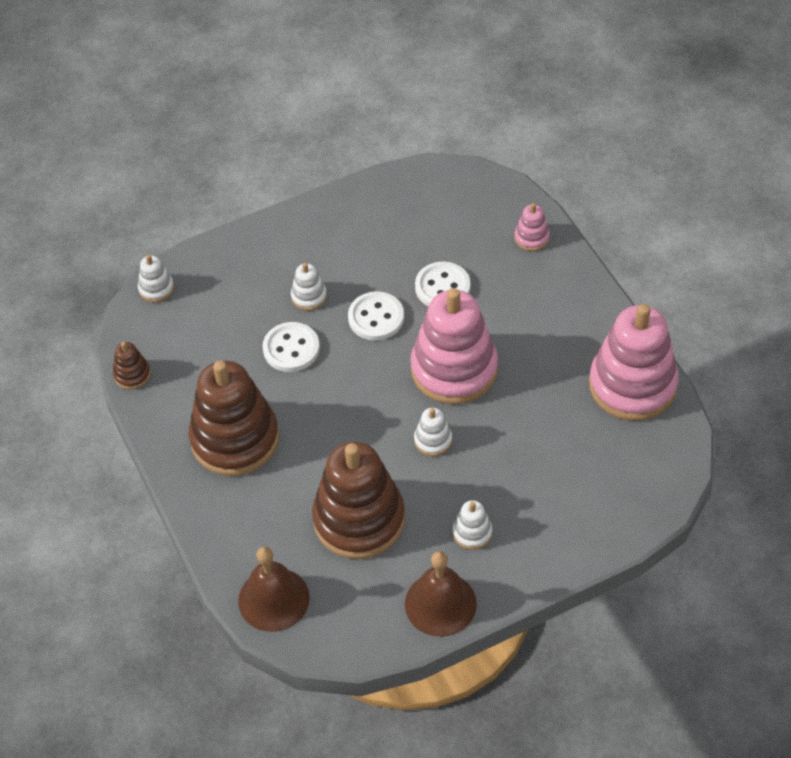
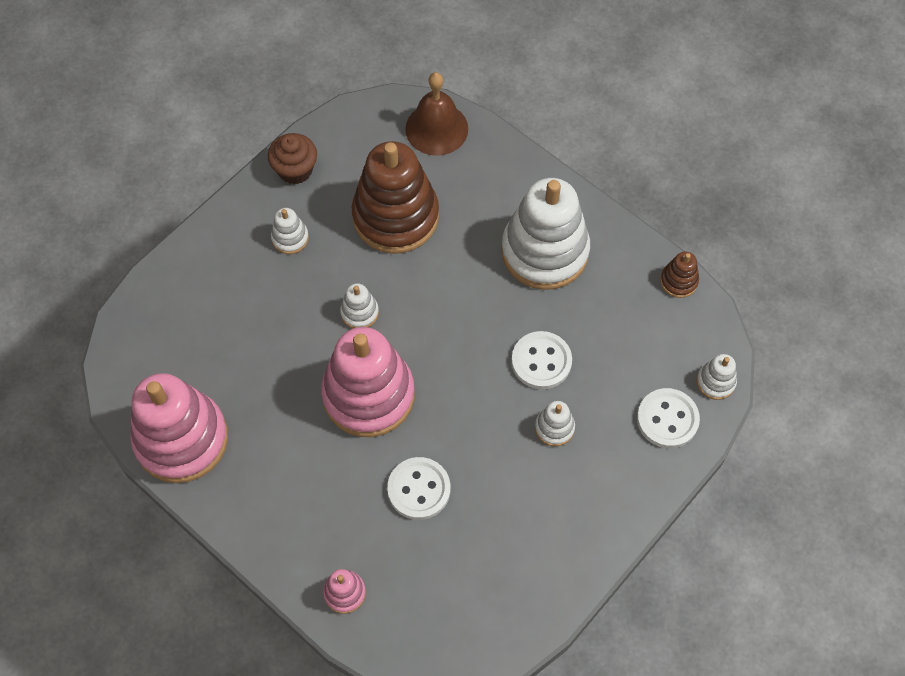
camera: 155 degrees right, 10 degrees up
brown stacking toy [189,360,279,476] -> white stacking toy [501,178,590,290]
white button [348,291,404,341] -> white button moved to [637,388,700,448]
brown bell [405,551,477,637] -> brown cupcake [268,133,317,185]

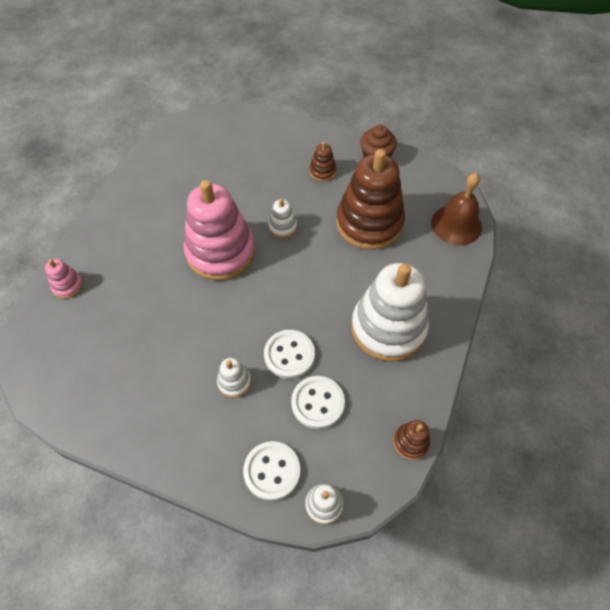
camera: 70 degrees right, 5 degrees down
pink stacking toy [130,373,228,483] -> none
white stacking toy [271,208,309,254] -> brown stacking toy [309,141,336,182]
white button [387,457,450,520] -> white button moved to [291,376,345,429]

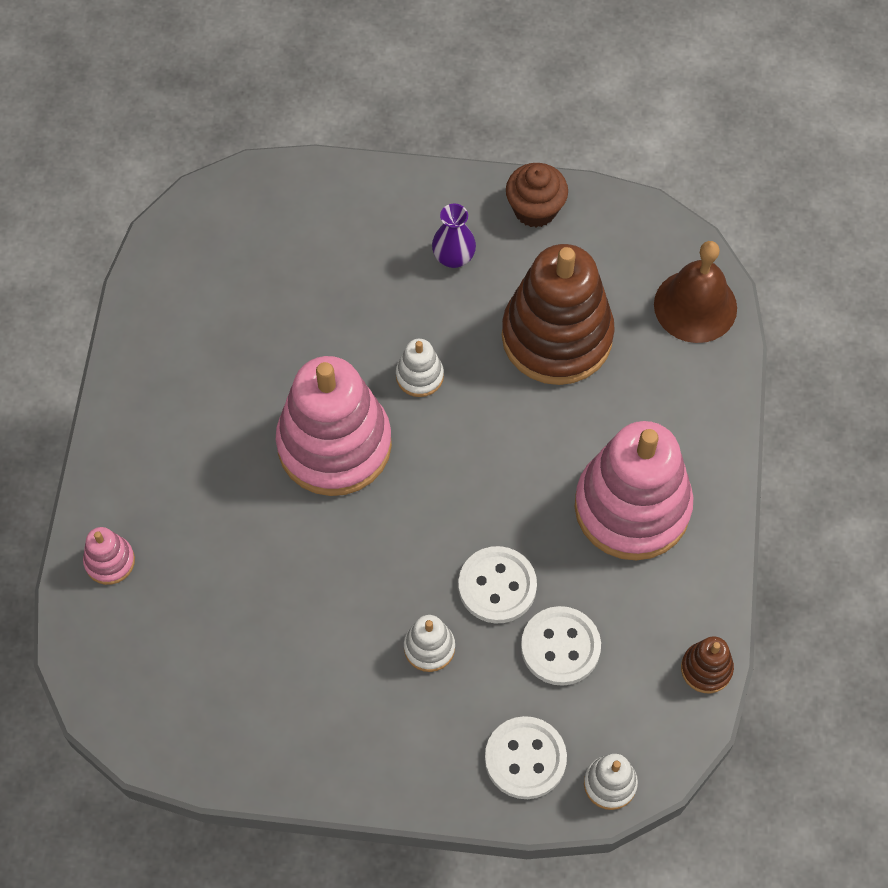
camera: 15 degrees left, 5 degrees up
brown stacking toy [309,141,336,182] -> purple vase [432,204,476,268]
white stacking toy [351,263,429,362] -> pink stacking toy [575,421,693,560]

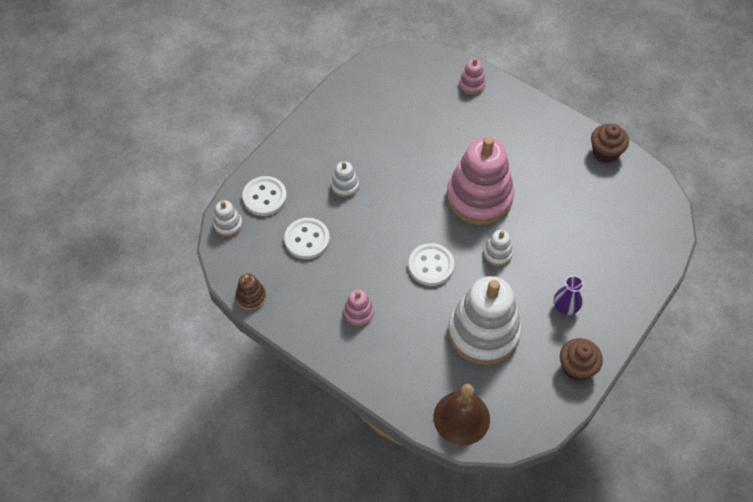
camera: 120 degrees right, 5 degrees down
white button [458,546,537,623] -> white button moved to [408,243,454,286]
brown stacking toy [502,244,615,385] -> white stacking toy [448,276,521,365]
pink stacking toy [575,421,693,560] -> pink stacking toy [343,289,374,326], size x0.43
none -> brown cupcake [591,124,629,163]

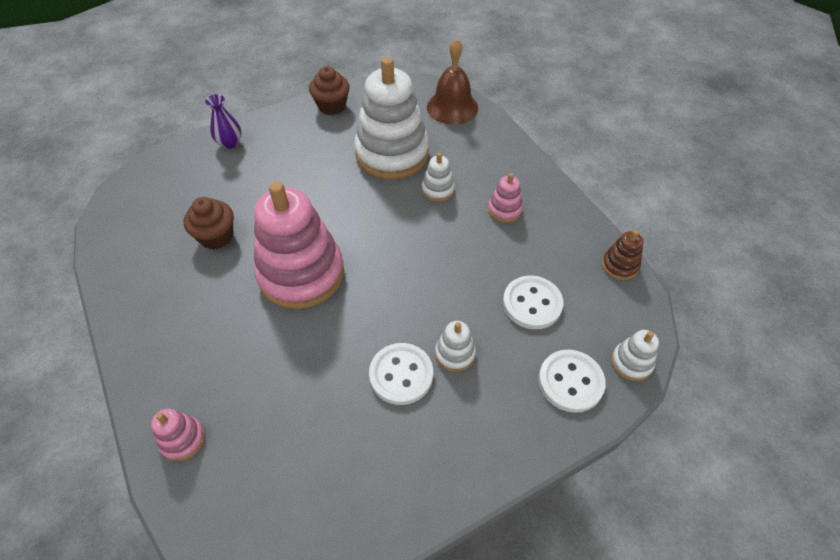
camera: 155 degrees left, 5 degrees down
white button [408,243,454,286] -> white button moved to [369,343,433,405]
white stacking toy [483,230,513,266] -> white stacking toy moved to [422,153,455,202]
purple vase [554,276,584,315] -> purple vase moved to [205,94,241,149]
brown cupcake [591,124,629,163] -> brown cupcake moved to [184,197,234,250]

